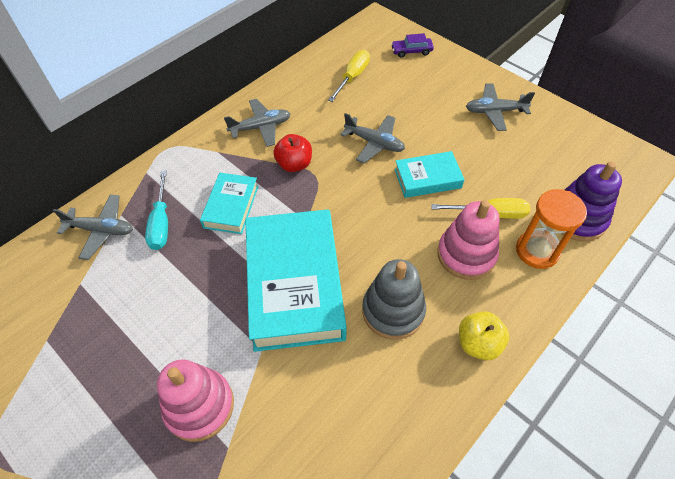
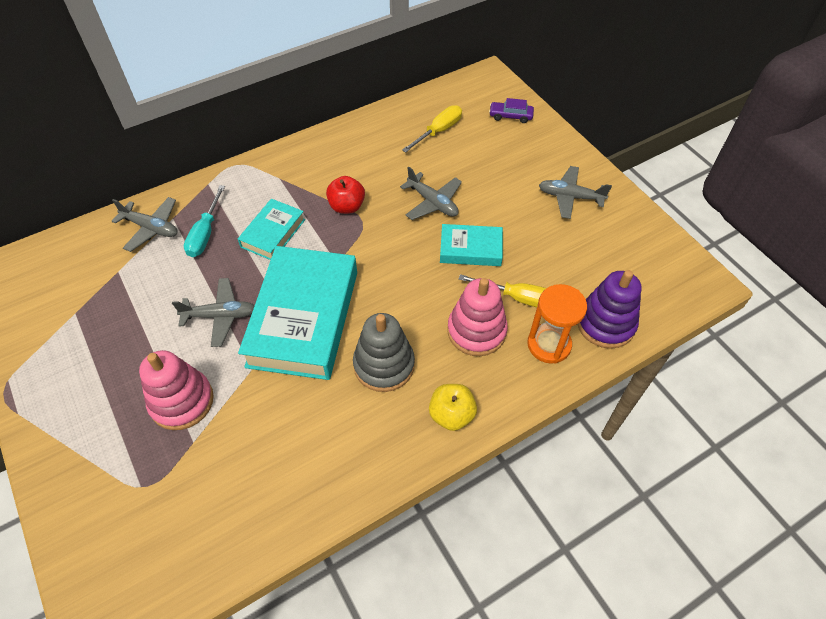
camera: 15 degrees right, 0 degrees up
grey plane [224,99,291,147] -> grey plane moved to [172,278,254,347]

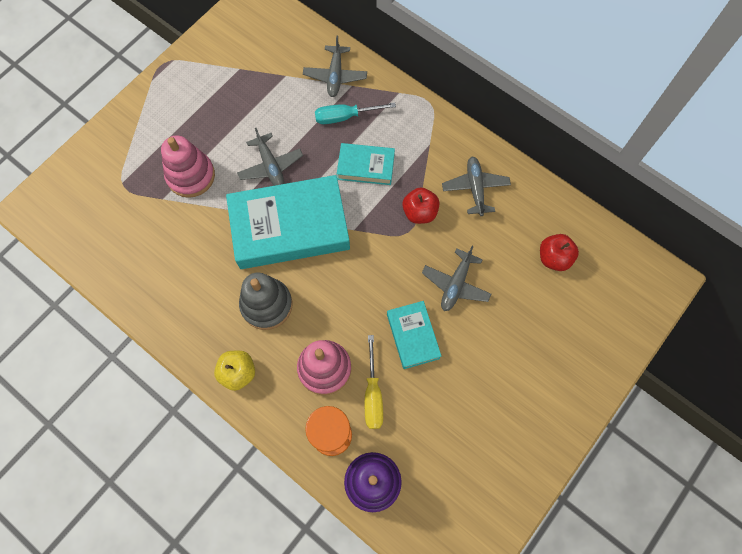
camera: 70 degrees right, 15 degrees up
yellow screwdriver [402,105,462,153] -> red apple [540,234,579,271]
purple car [489,98,534,123] -> none
grey plane [539,166,612,219] -> grey plane moved to [442,157,511,216]

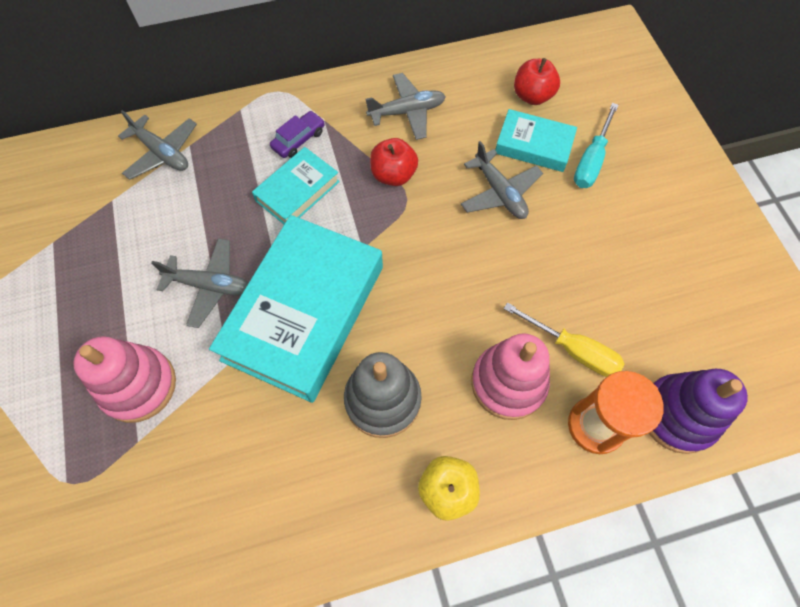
camera: 55 degrees left, 5 degrees down
turquoise screwdriver [315,103,396,124] -> turquoise screwdriver moved to [574,103,619,188]
turquoise book [387,301,441,369] -> turquoise book moved to [495,109,577,172]
grey plane [442,157,511,216] -> grey plane turned 135 degrees clockwise [366,73,446,140]
none -> purple car [270,111,325,158]

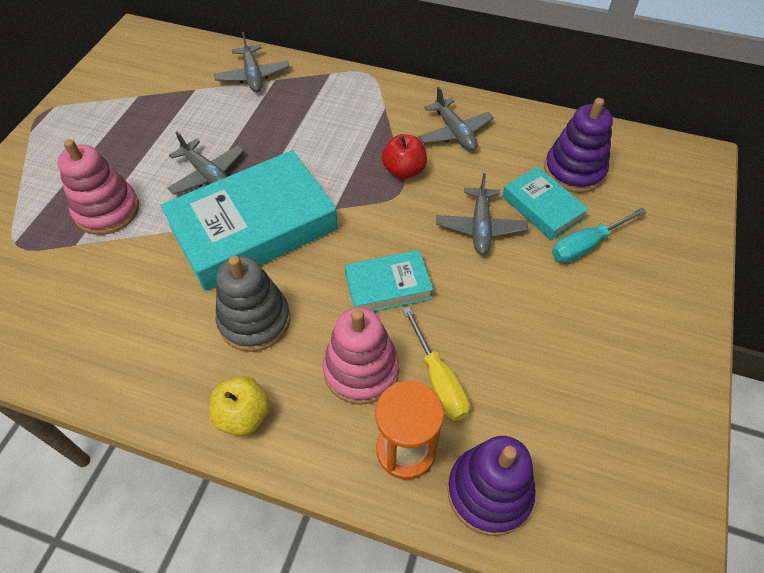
camera: 35 degrees right, 10 degrees down
turquoise book [252,147,340,224] -> turquoise book moved to [345,250,433,312]
purple car [270,111,325,158] -> none
grey plane [366,73,446,140] -> grey plane turned 45 degrees clockwise [418,87,494,151]
red apple [514,58,560,105] -> purple stacking toy [544,98,613,193]

